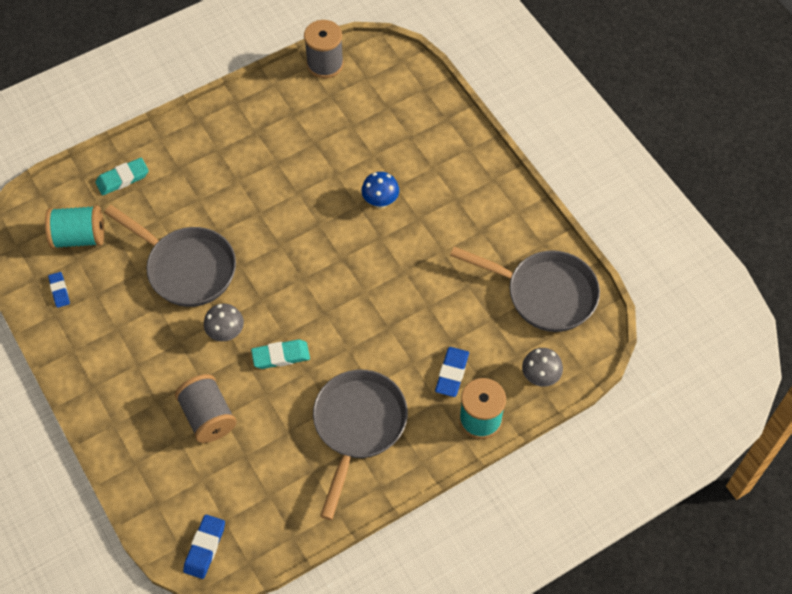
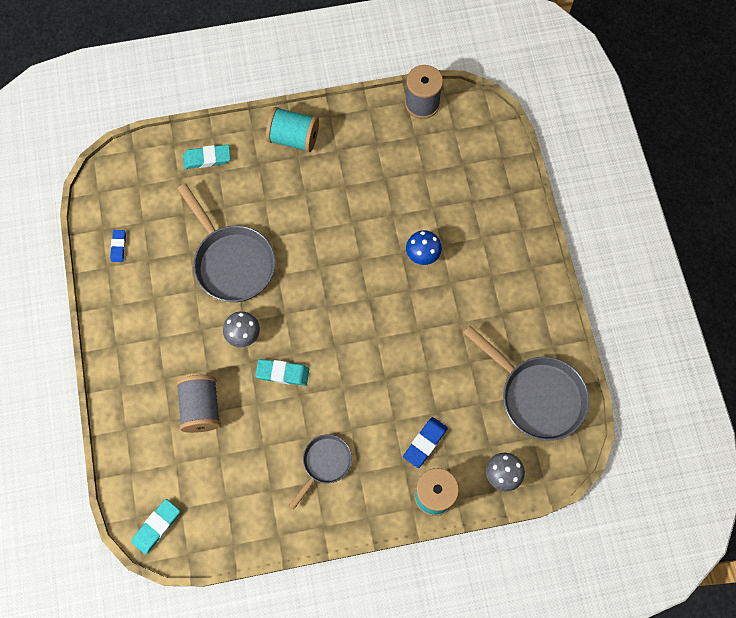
camera: 20 degrees right, 10 degrees up
turquoise spool [45,205,104,249] -> turquoise spool moved to [266,107,319,152]
blue eraser [183,514,225,579] -> turquoise eraser [132,499,180,555]
grey pan [313,370,408,520] -> grey pan [289,434,352,510], size x0.56

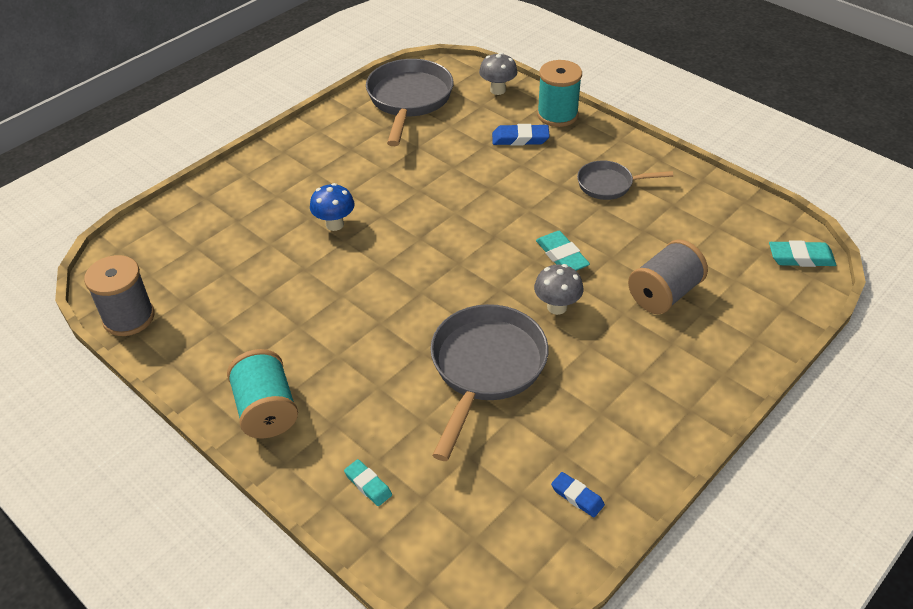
camera: 125 degrees left, 25 degrees down
blue eraser [110,230,126,262] -> blue eraser turned 75 degrees clockwise [551,472,605,517]
turquoise eraser [183,144,231,169] -> turquoise eraser [344,459,392,506], size x0.66

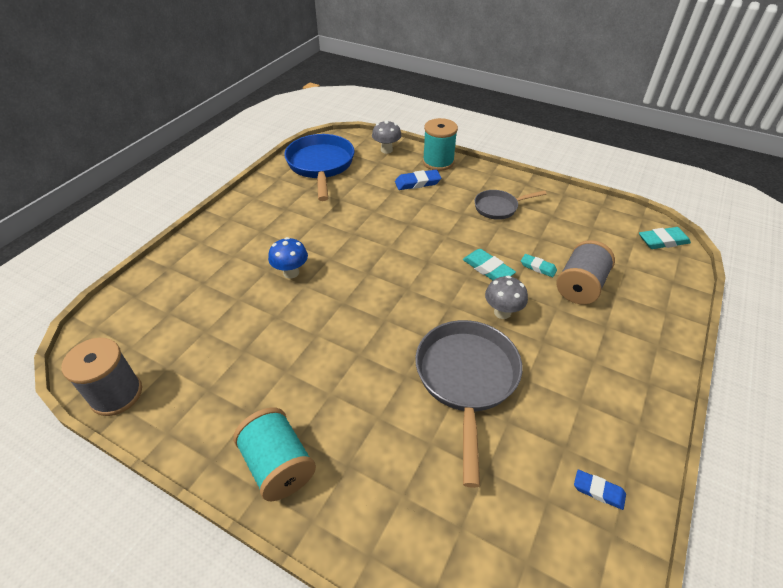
camera: 15 degrees left, 0 degrees up
turquoise eraser [344,459,392,506] -> turquoise eraser moved to [521,254,557,277]
grey pan [366,59,454,146] -> blue pan [284,134,354,201]

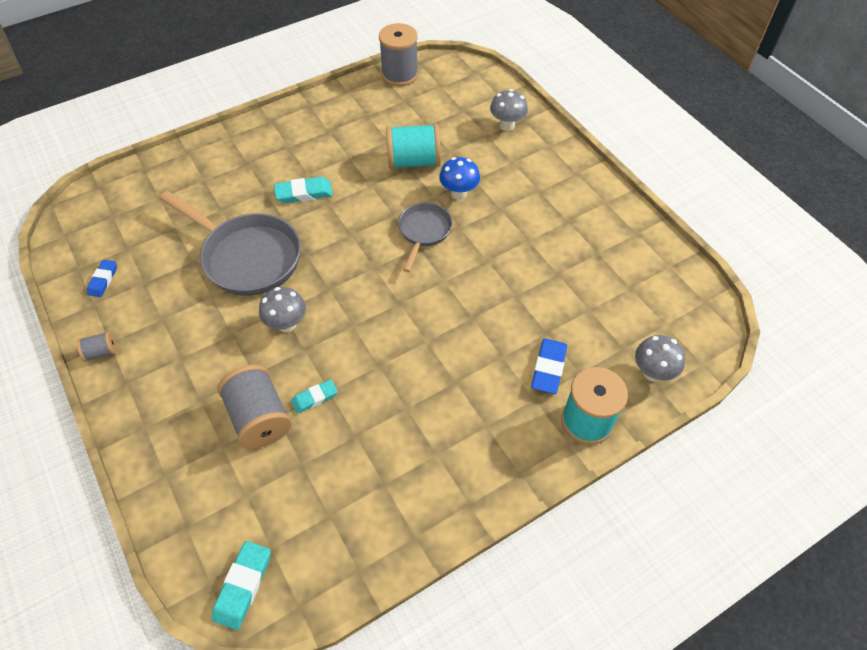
camera: 120 degrees right, 10 degrees up
turquoise spool [233,407,316,501] -> turquoise spool moved to [386,124,441,169]
blue pan [284,134,354,201] -> none
turquoise eraser [463,249,516,280] -> turquoise eraser moved to [274,177,333,203]
grey pan [474,190,547,220] -> grey pan moved to [399,203,452,272]
blue eraser [574,470,626,510] -> blue eraser turned 45 degrees counterclockwise [87,260,117,297]
none -> grey spool [77,331,117,362]
none -> grey mushroom [490,89,528,131]

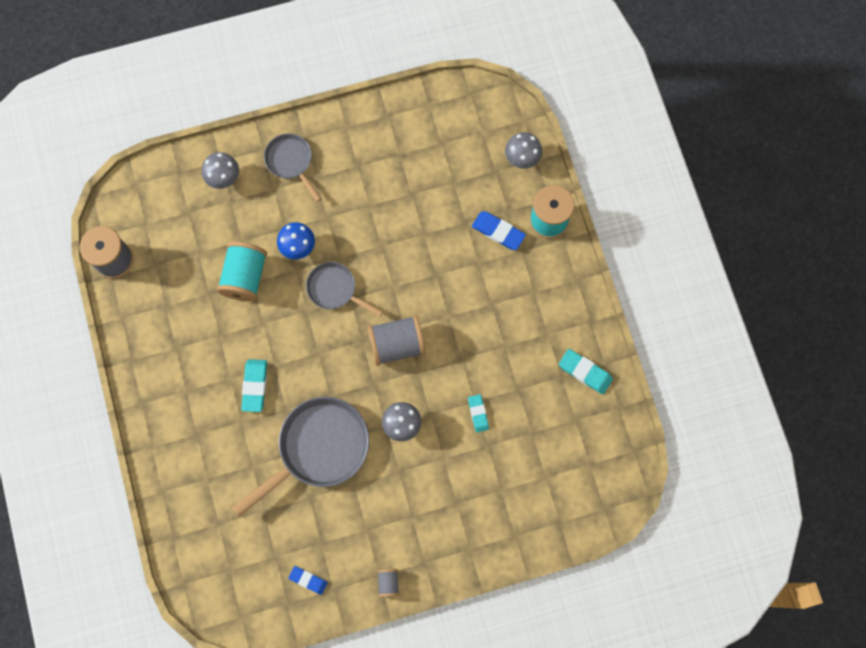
camera: 75 degrees left, 20 degrees up
turquoise eraser [212,541,271,630] -> turquoise eraser moved to [559,349,613,394]
grey spool [218,365,291,449] -> grey spool moved to [367,315,426,366]
none -> grey pan [264,133,322,202]

